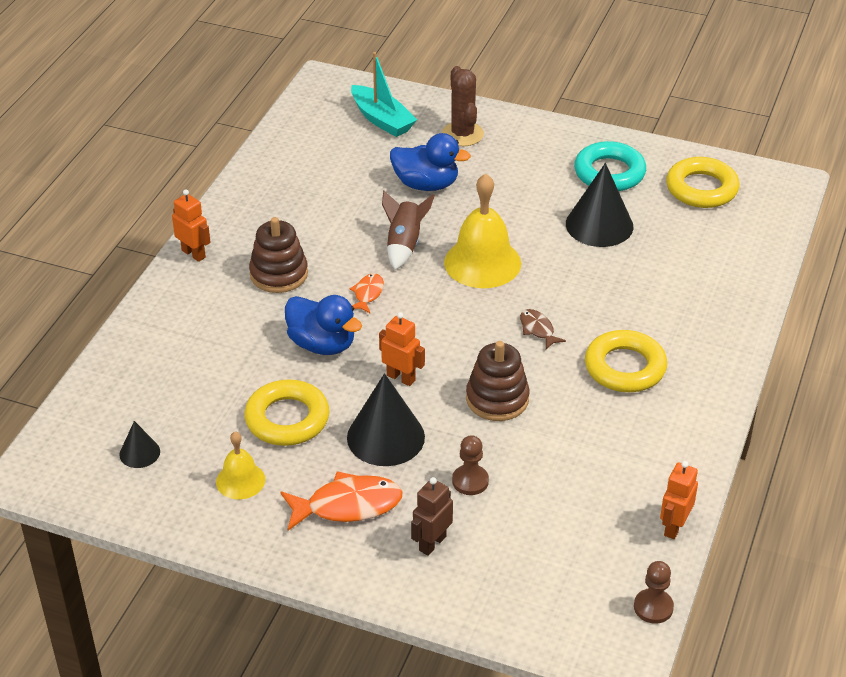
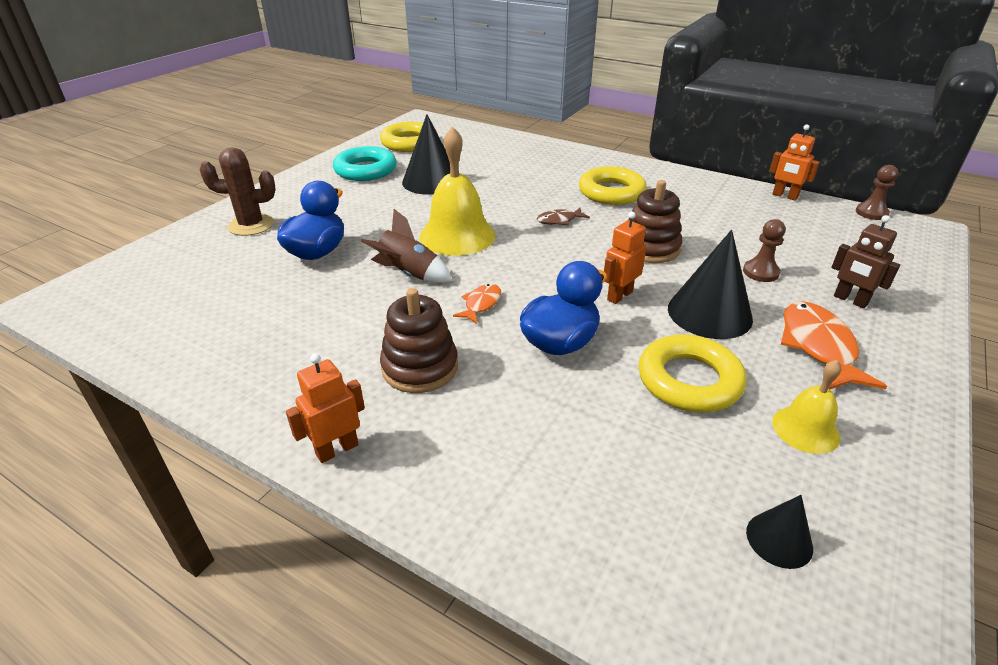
camera: 80 degrees left, 5 degrees down
orange fish [350,273,384,313] -> orange fish turned 90 degrees clockwise [453,284,501,324]
turquoise boat [351,52,417,137] -> none

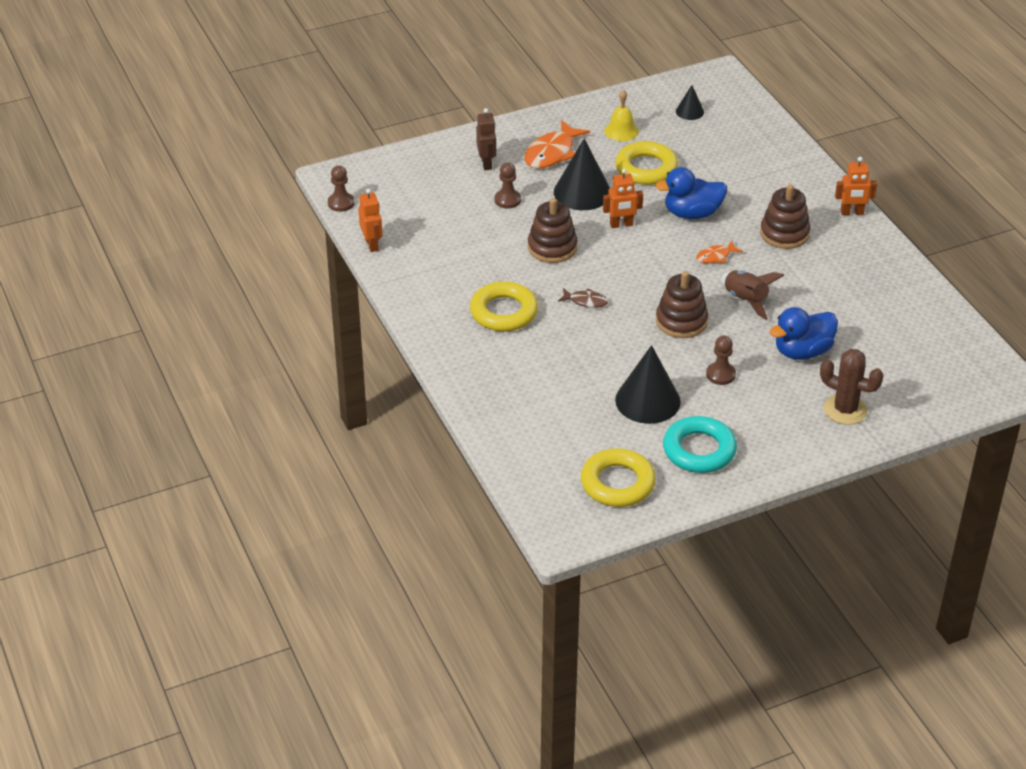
camera: 145 degrees left, 5 degrees up
yellow bell [419,126,496,256] -> brown stacking toy [656,271,708,338]
none -> brown pawn [706,335,736,385]

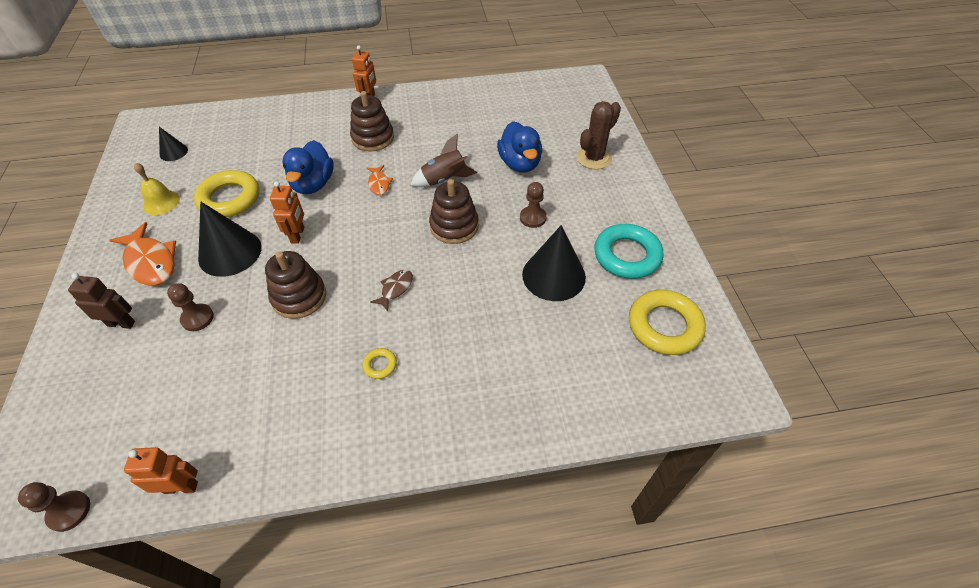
camera: 75 degrees left, 10 degrees up
yellow ring [470,281,538,332] -> yellow ring [362,348,397,379], size x0.44

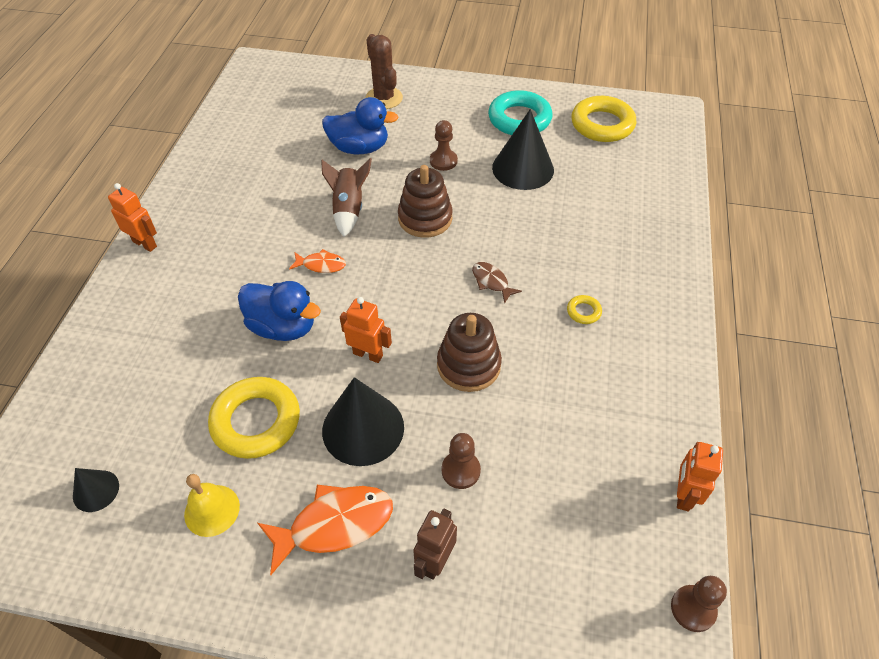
camera: 70 degrees left, 0 degrees up
brown stacking toy [350,91,394,151] -> none

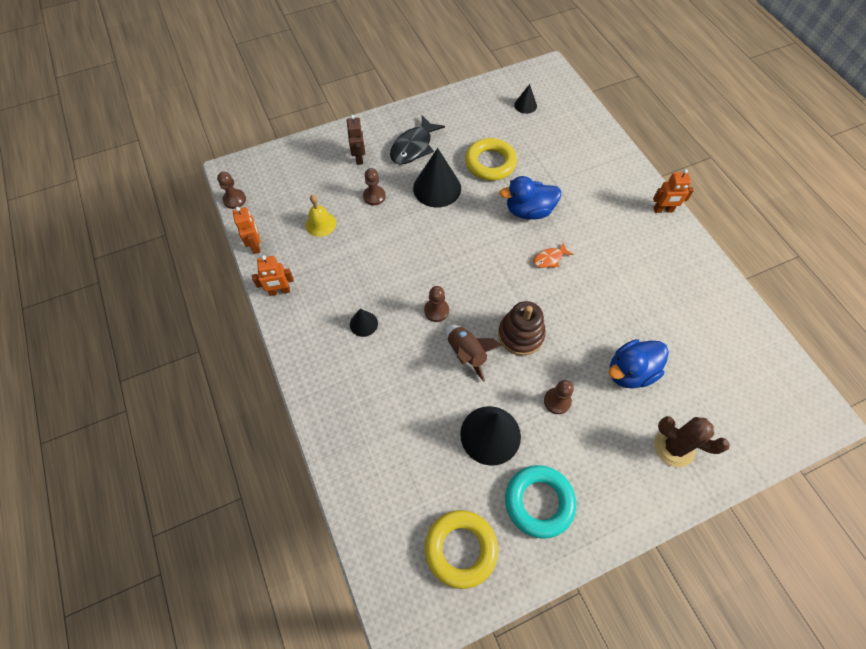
camera: 145 degrees right, 10 degrees up
yellow bell [184,474,240,537] -> yellow bell moved to [305,195,336,237]
orange fish [258,485,393,575] -> black fish [390,115,445,164]
brown rocket [321,158,372,237] -> brown rocket moved to [446,325,502,382]
orange robot [340,297,392,363] -> orange robot moved to [252,255,294,296]
brown stacking toy [437,313,502,392] -> none
brown fish [472,262,522,304] -> brown pawn [424,286,449,322]
yellow ring [567,295,602,324] -> black cone [350,309,378,337]

